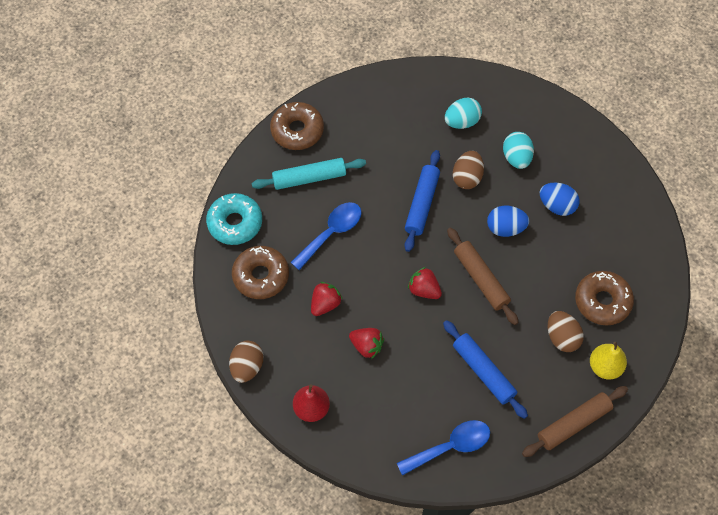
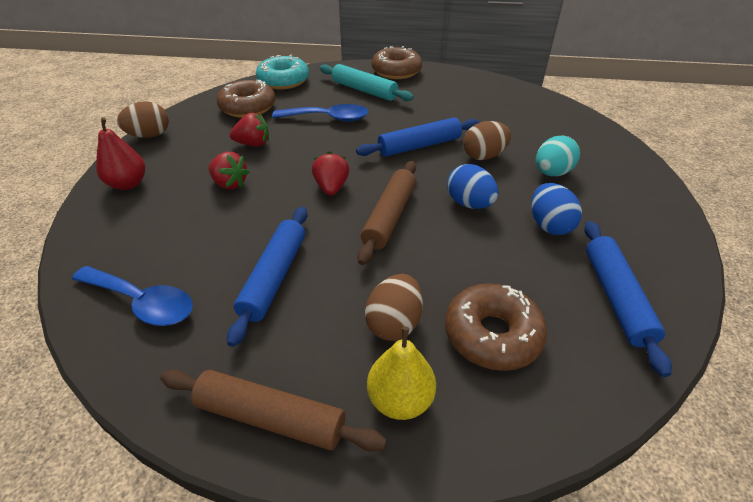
camera: 50 degrees right, 20 degrees down
red strawberry [349,328,384,359] -> red strawberry turned 45 degrees counterclockwise [209,152,249,189]
turquoise egg [445,97,482,129] -> none
none -> blue rolling pin [584,221,672,377]

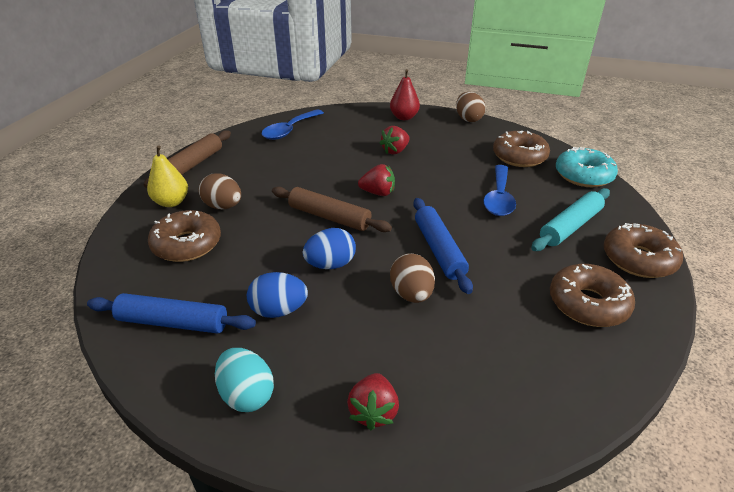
camera: 100 degrees right, 5 degrees down
blue rolling pin [227,207,308,347] -> none
red strawberry [230,113,269,147] -> red strawberry moved to [347,373,399,430]
turquoise egg [536,136,580,176] -> turquoise egg moved to [215,348,274,412]
none -> brown donut [550,264,635,327]

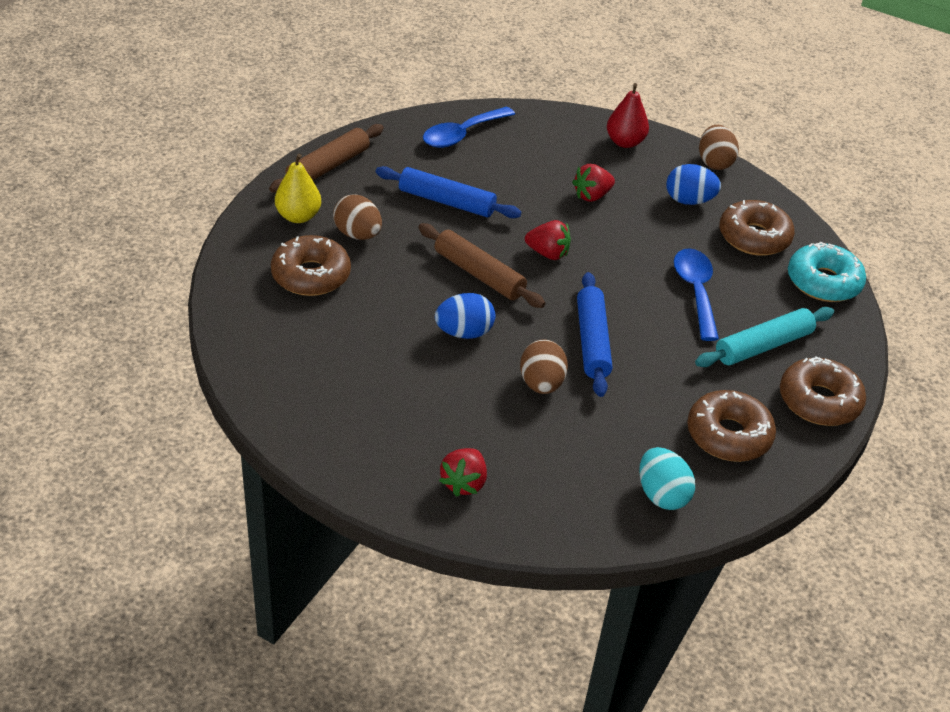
camera: 10 degrees right, 5 degrees up
blue rolling pin [87,293,256,334] -> blue rolling pin moved to [375,166,521,218]
turquoise egg [215,348,274,412] -> turquoise egg moved to [639,447,695,510]
blue egg [247,272,308,318] -> blue egg moved to [666,164,721,205]
blue spoon [483,165,516,216] -> blue spoon turned 150 degrees clockwise [674,248,719,341]

